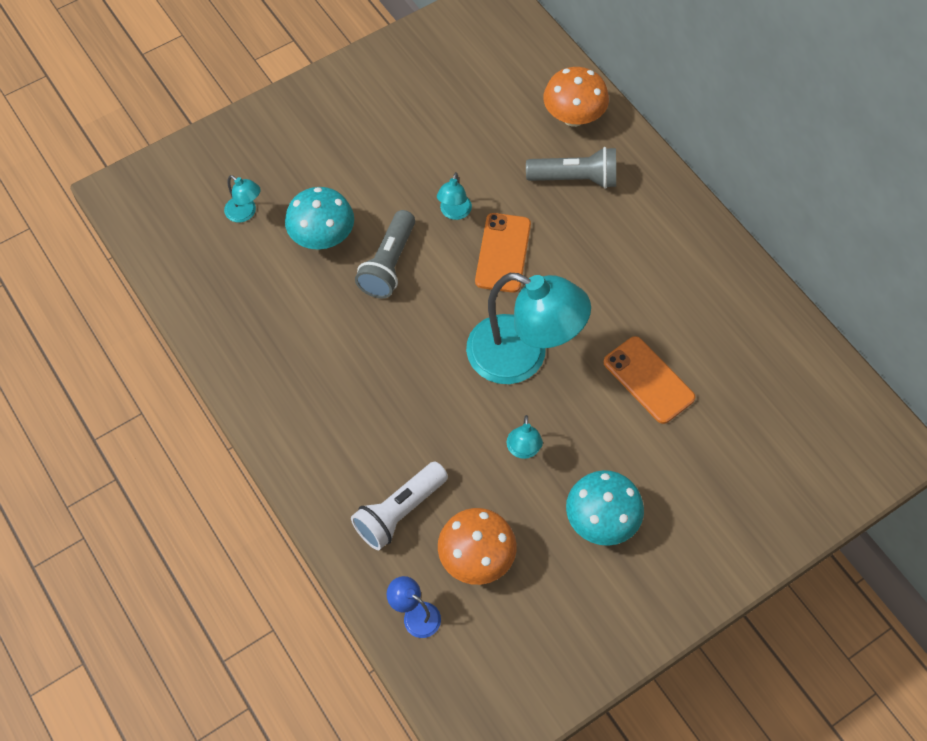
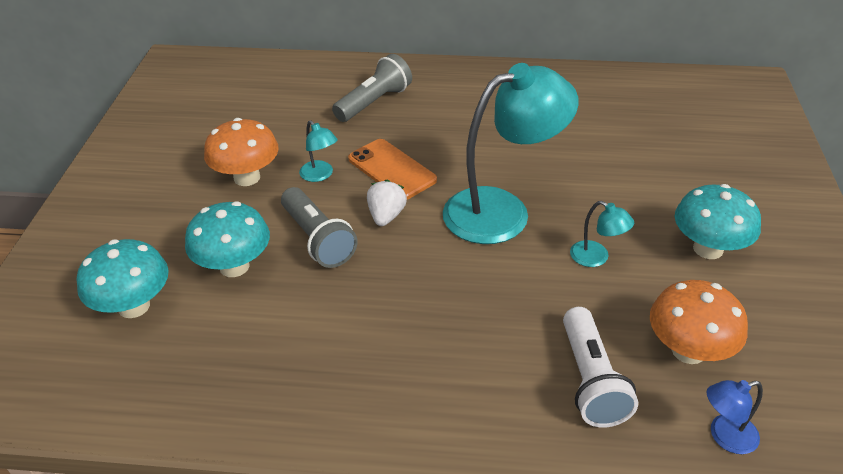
camera: 50 degrees left, 20 degrees down
turquoise lamp [224,175,261,222] -> turquoise mushroom [77,239,169,318]
orange mushroom [543,67,609,127] -> orange mushroom moved to [204,118,279,186]
orange phone [604,336,695,424] -> none
none -> white strawberry [367,180,407,226]

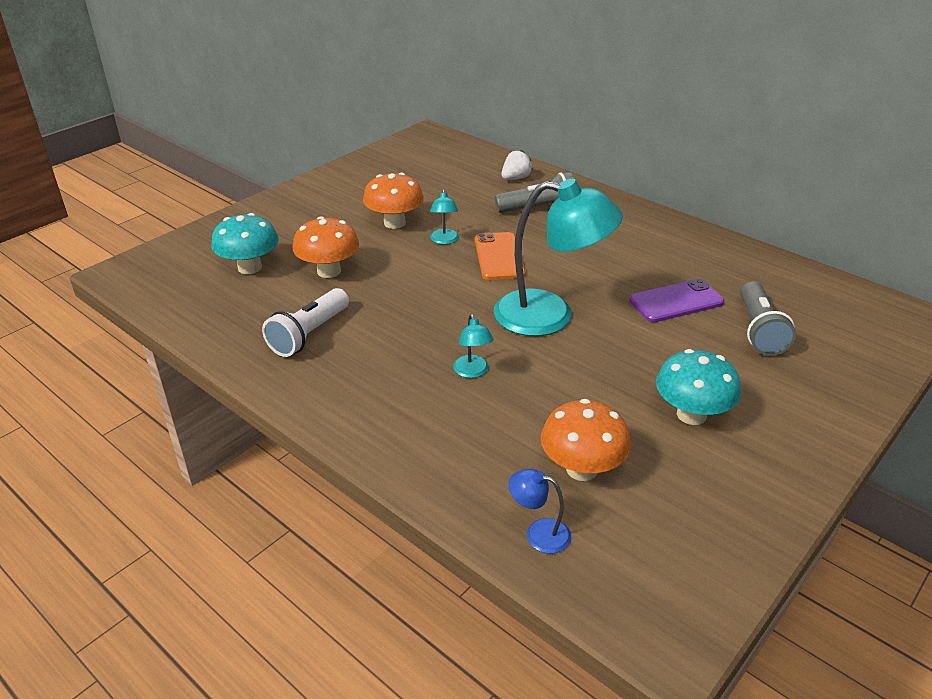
camera: 35 degrees right, 5 degrees down
turquoise mushroom [185,202,270,277] -> orange mushroom [293,216,359,278]
grey flashlight [281,187,358,268] -> grey flashlight moved to [740,281,796,356]
white strawberry [367,180,407,226] -> white strawberry moved to [501,150,533,180]
white flashlight [563,307,638,428] -> white flashlight moved to [262,288,349,357]
turquoise lamp [570,201,634,267] -> turquoise lamp moved to [453,314,494,378]
none -> purple phone [629,279,724,322]

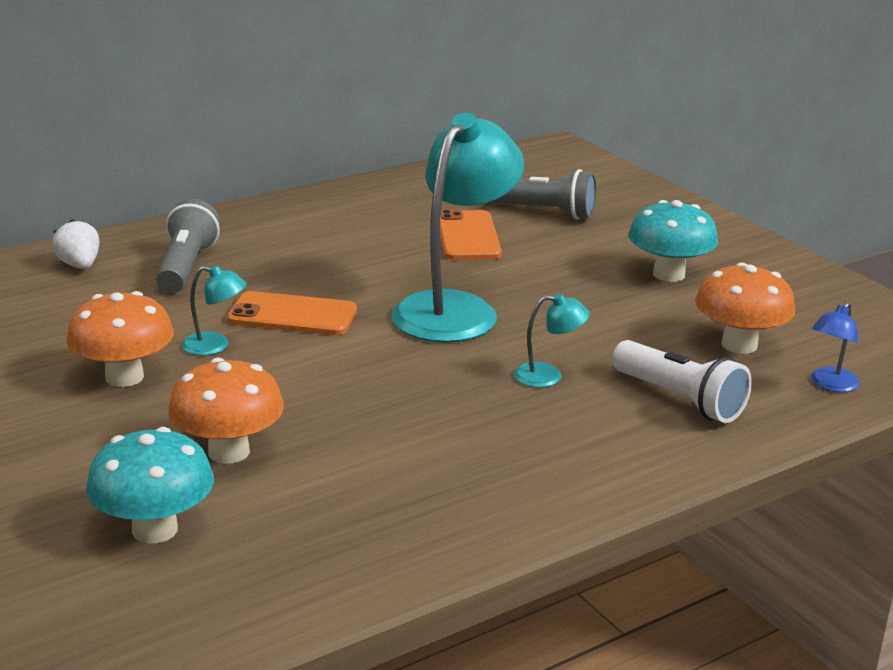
camera: 75 degrees left, 10 degrees down
white flashlight [262,288,349,357] -> white flashlight moved to [612,340,752,423]
purple phone [629,279,724,322] -> orange phone [440,210,502,260]

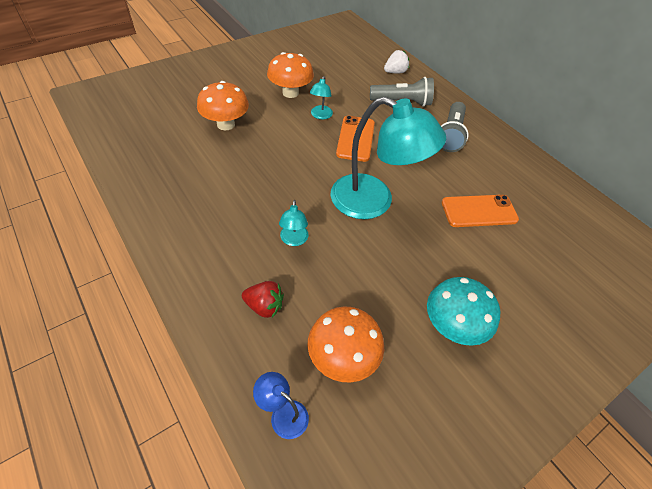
camera: 85 degrees right, 25 degrees up
turquoise mushroom [86,427,214,544] -> none
grey flashlight [488,169,597,220] -> grey flashlight moved to [441,102,469,152]
white flashlight [612,340,752,423] -> red strawberry [242,281,284,318]

